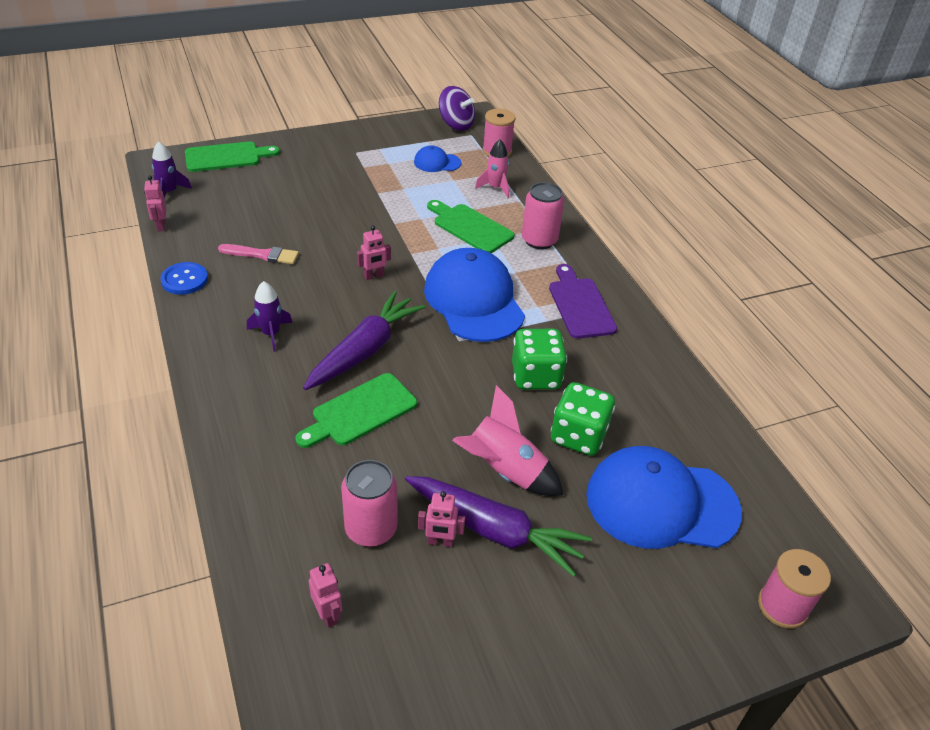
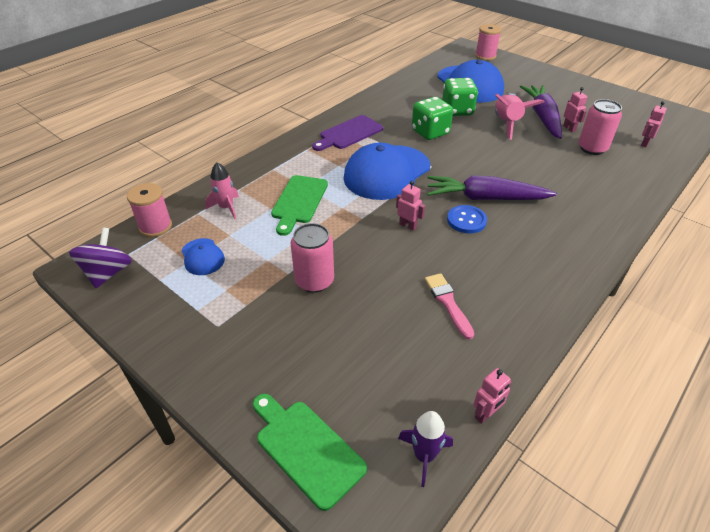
camera: 115 degrees left, 0 degrees up
blue button [160,262,208,295] -> blue button moved to [447,205,487,234]
purple rocket [247,281,293,352] -> none
green cutting board [295,373,417,448] -> none
pink can [522,182,564,249] -> pink can moved to [291,223,334,293]

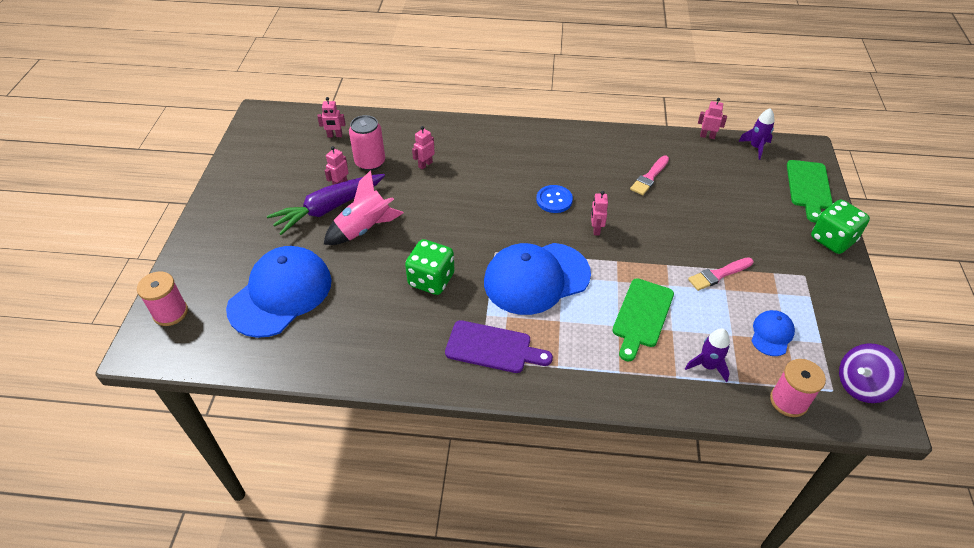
camera: 125 degrees left, 5 degrees up
pink rocket [205,162,239,219] -> purple rocket [685,328,730,382]
green cutting board [271,175,328,236] -> green cutting board turned 135 degrees clockwise [612,278,674,362]
pink can [291,223,334,293] -> none
blue cap [343,143,430,200] -> blue cap turned 150 degrees clockwise [484,243,591,315]
purple carrot [427,175,557,200] -> none
green dice [442,78,478,116] -> green dice moved to [811,200,870,254]
none -> pink robot [412,126,435,170]
none -> pink brush [688,257,753,291]

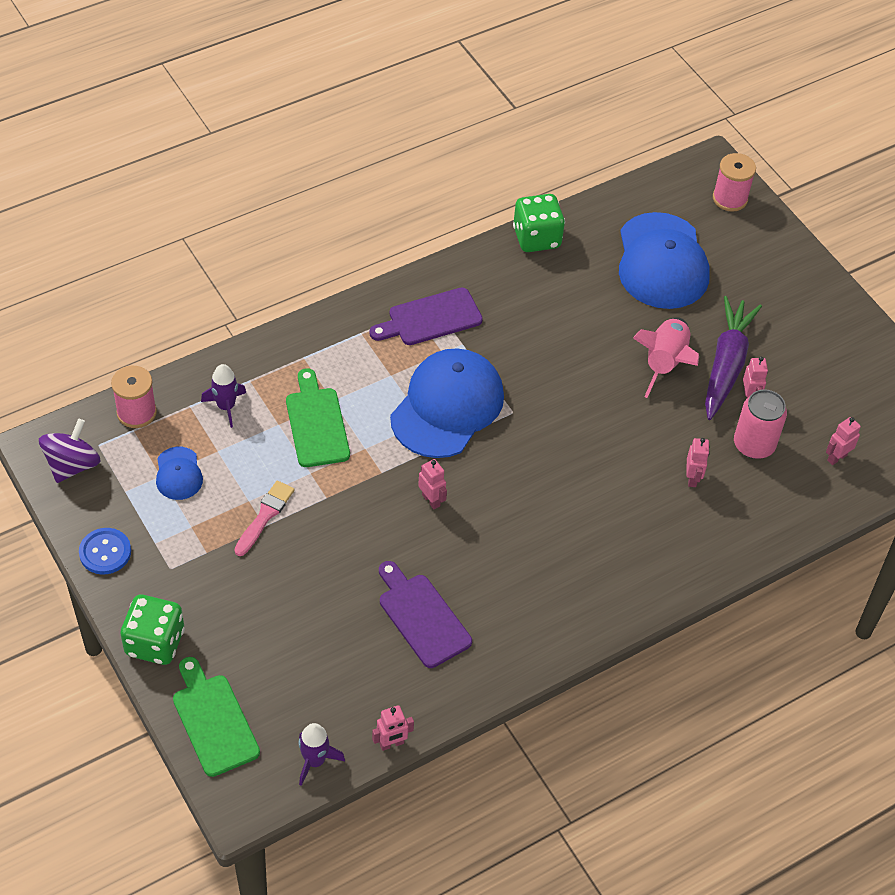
camera: 140 degrees right, 5 degrees up
green dice [405,239,455,295] -> green dice moved to [513,194,565,252]
blue button [536,185,573,213] -> blue button moved to [79,528,131,574]
pink brush [630,155,669,195] -> purple cutting board [379,561,472,668]

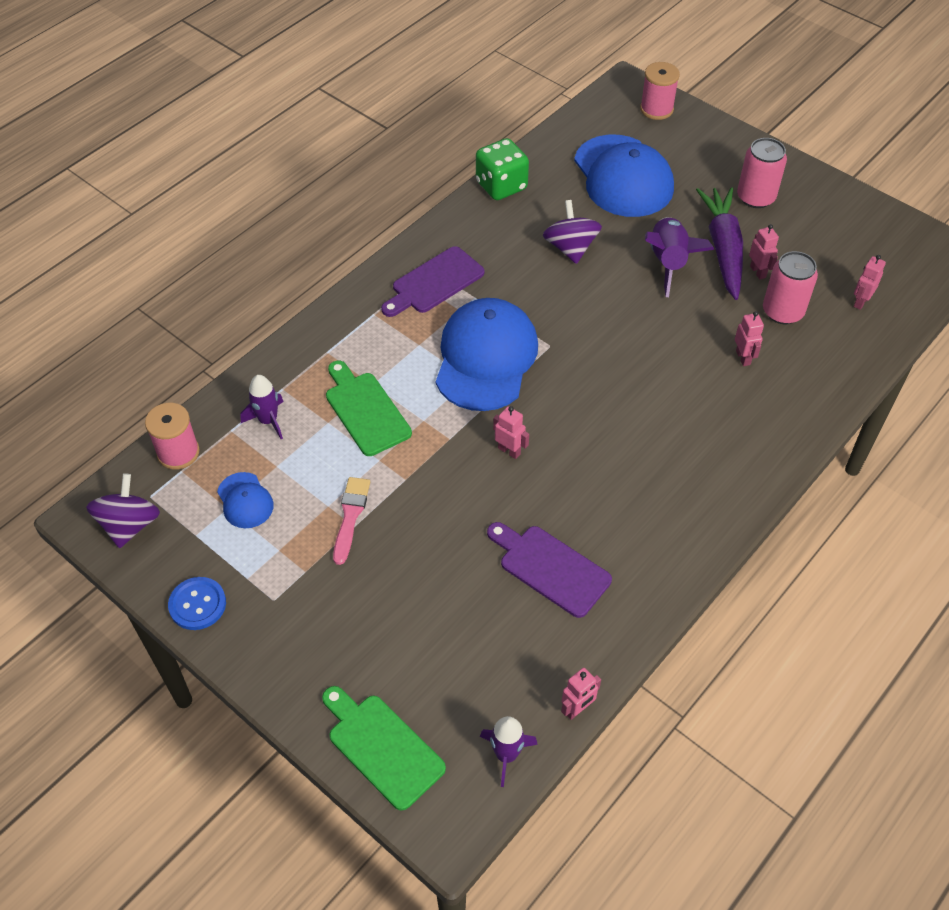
camera: 15 degrees left, 0 degrees up
green dice [120,595,185,665] -> none
pink rocket [633,317,699,398] -> purple rocket [645,217,714,297]
none -> purple spinning top [543,200,602,264]
none -> pink can [737,138,787,208]

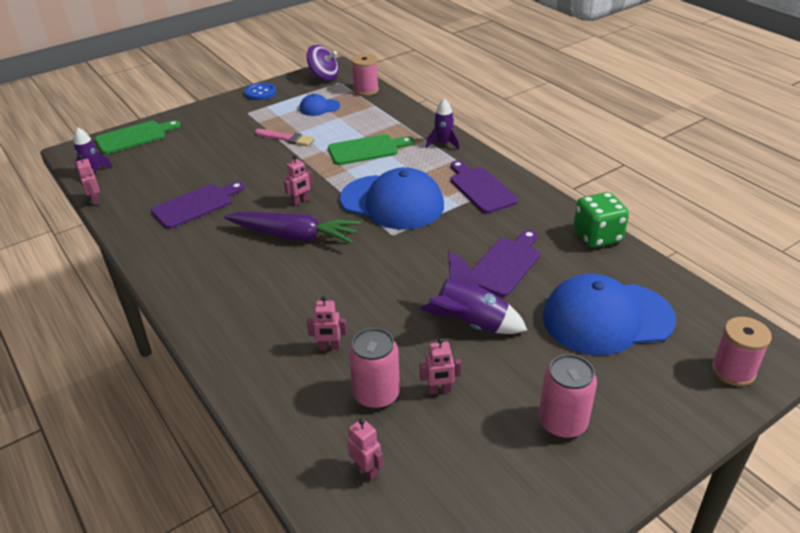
camera: 105 degrees right, 15 degrees down
purple rocket [240,375,284,439] -> purple rocket moved to [426,98,460,150]
purple spinning top [543,200,602,264] -> purple cutting board [471,230,540,297]
purple carrot [696,187,743,300] -> purple carrot moved to [224,212,361,243]

